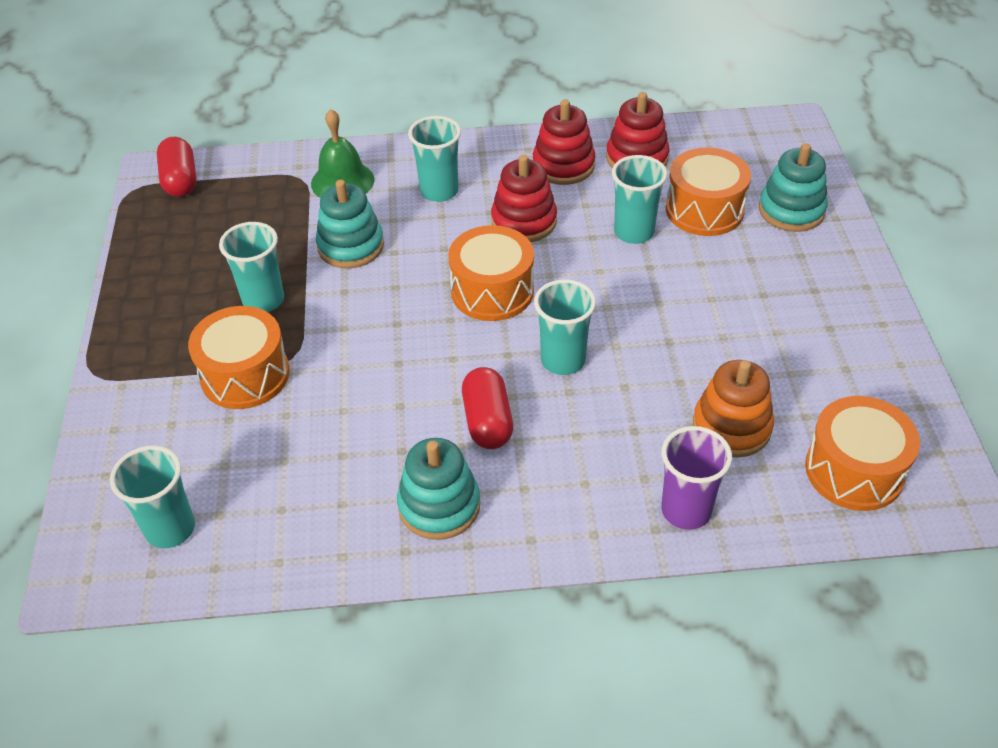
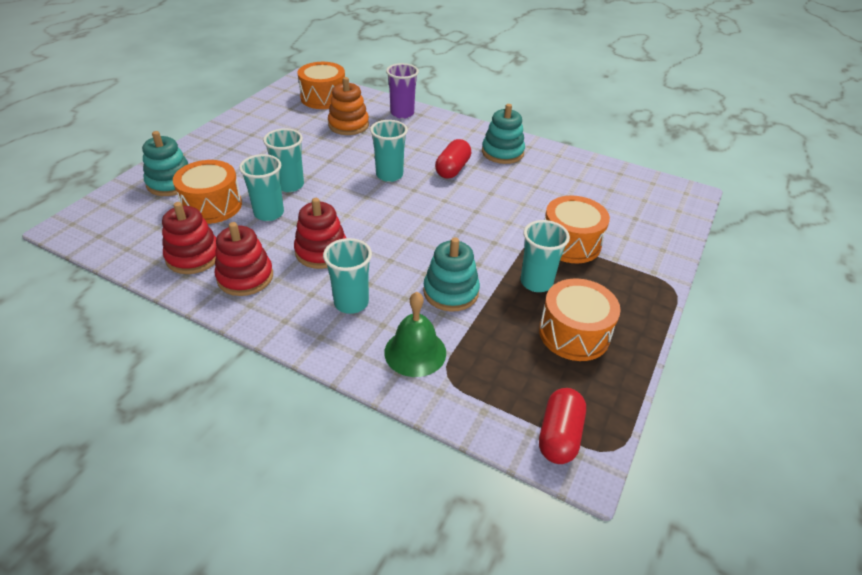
camera: 150 degrees left, 5 degrees down
turquoise cup [110,446,195,548] -> turquoise cup moved to [263,128,304,192]
orange drum [448,225,534,321] -> orange drum moved to [539,278,621,361]

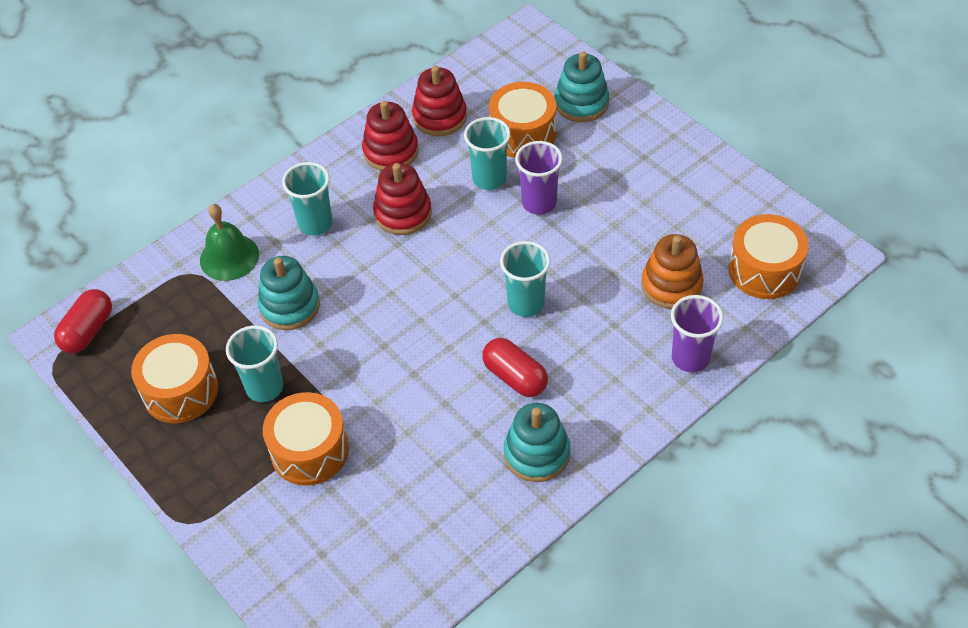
camera: 115 degrees right, 10 degrees up
turquoise cup [263,128,304,192] -> purple cup [515,141,563,215]
red capsule [539,388,586,464] -> red capsule turned 75 degrees clockwise [54,289,112,353]

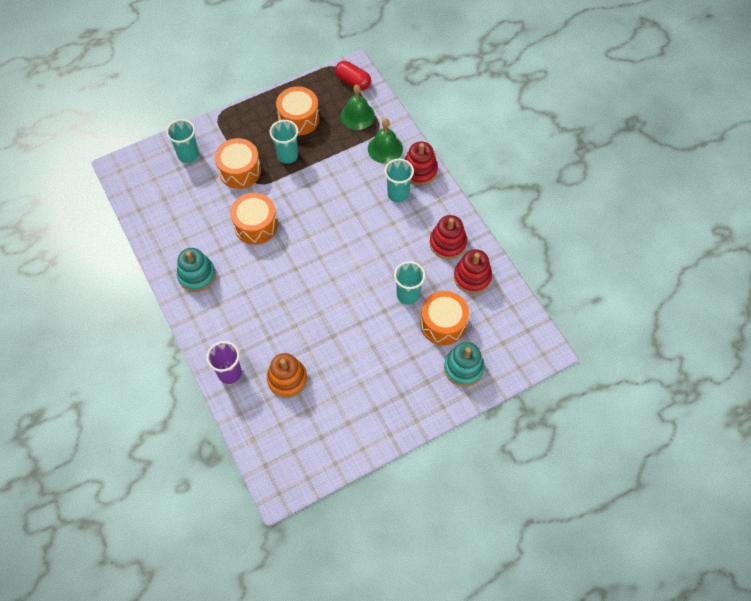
camera: 100 degrees right, 10 degrees up
turquoise stacking toy [257,256,320,330] -> none
red stacking toy [373,163,432,235] -> red stacking toy moved to [405,142,438,185]
red capsule [482,338,548,397] -> none
turquoise cup [500,241,550,317] -> turquoise cup moved to [166,119,199,163]
purple cup [515,141,563,215] -> none
orange drum [728,214,808,299] -> orange drum moved to [230,193,278,245]
none -> green bell [340,85,375,130]

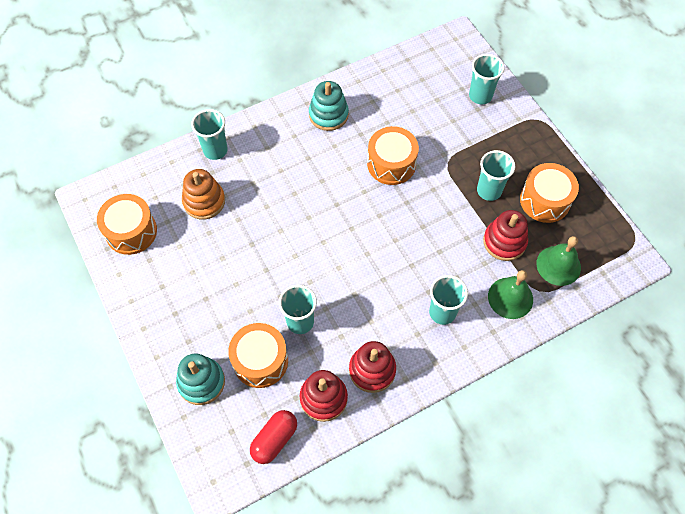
camera: 90 degrees right, 0 degrees up
purple cup [206,341,242,384] -> turquoise cup [191,109,228,160]
orange drum [215,138,261,189] -> orange drum moved to [97,194,157,255]
red capsule [335,61,371,90] -> red capsule moved to [250,410,297,464]
red stacking toy [405,142,438,185] -> red stacking toy moved to [483,210,528,261]

